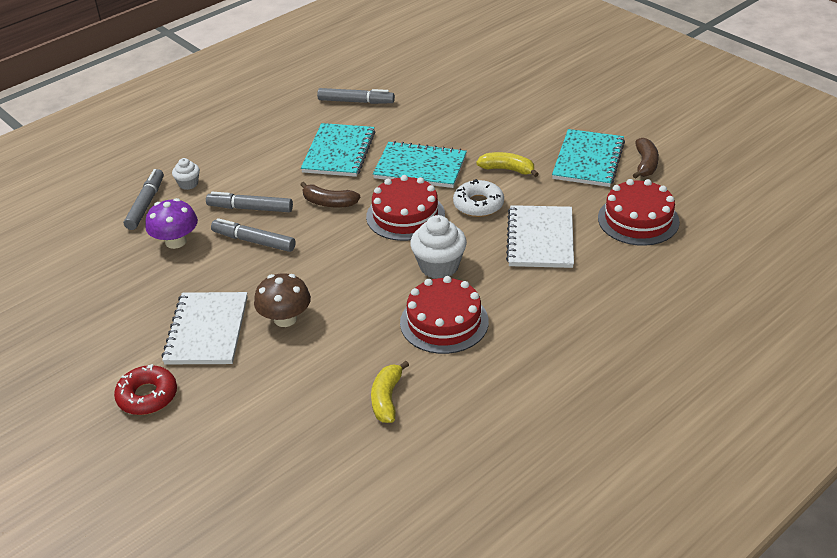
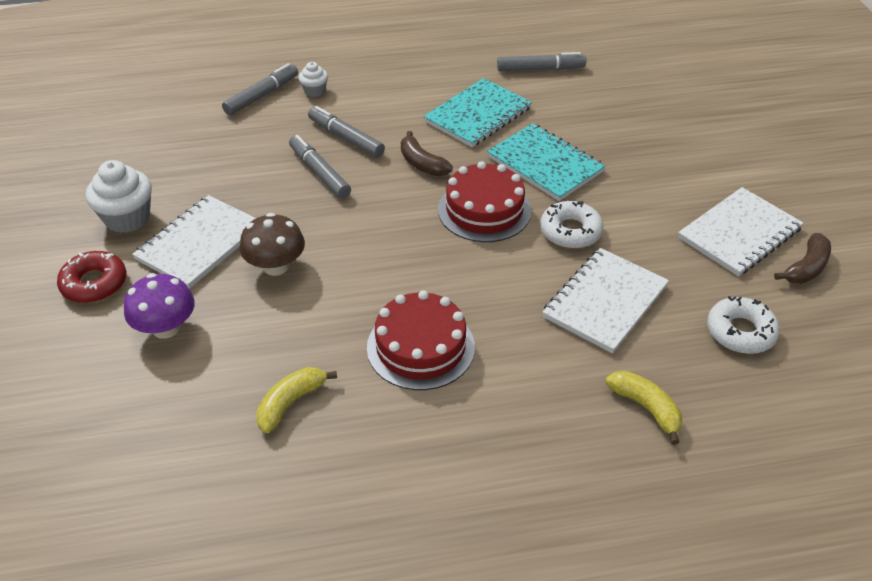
camera: 30 degrees right, 5 degrees up
purple mushroom [145,198,198,249] -> purple mushroom moved to [124,273,195,339]
grey marker [317,88,395,104] -> grey marker turned 45 degrees counterclockwise [497,52,586,71]
white cupcake [410,215,467,279] -> white cupcake moved to [86,160,152,233]
yellow banana [476,152,539,177] -> yellow banana moved to [605,371,682,445]
turquoise notebook [552,129,625,187] -> white notebook [678,187,803,276]
red cake [598,179,680,246] -> white donut [707,296,780,354]

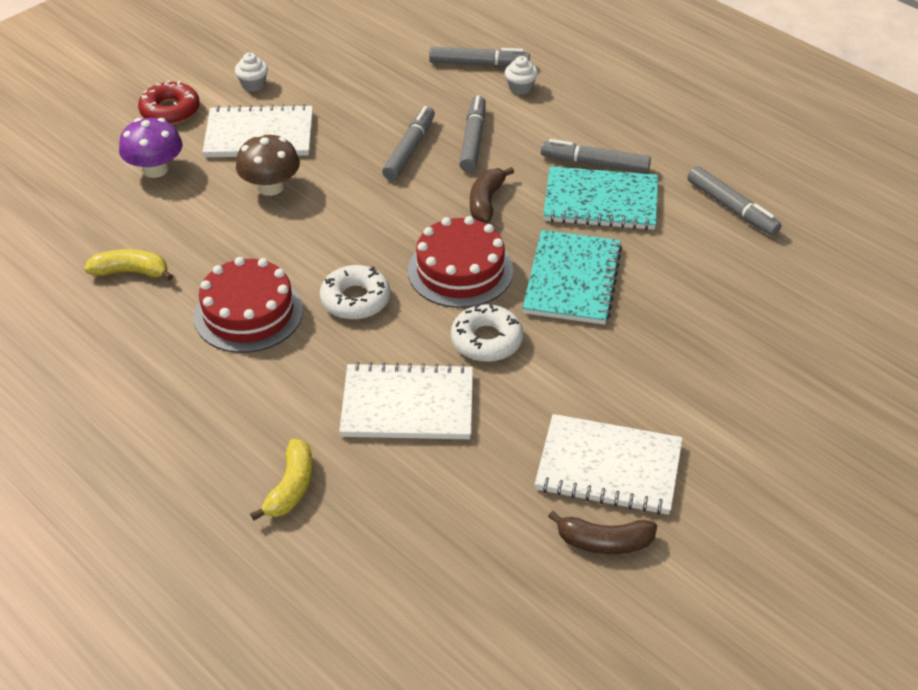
camera: 55 degrees right, 0 degrees up
white cupcake [86,160,152,233] -> white cupcake [235,53,268,92], size x0.55
white donut [707,296,780,354] -> white donut moved to [320,265,390,319]
none -> grey marker [541,139,651,173]

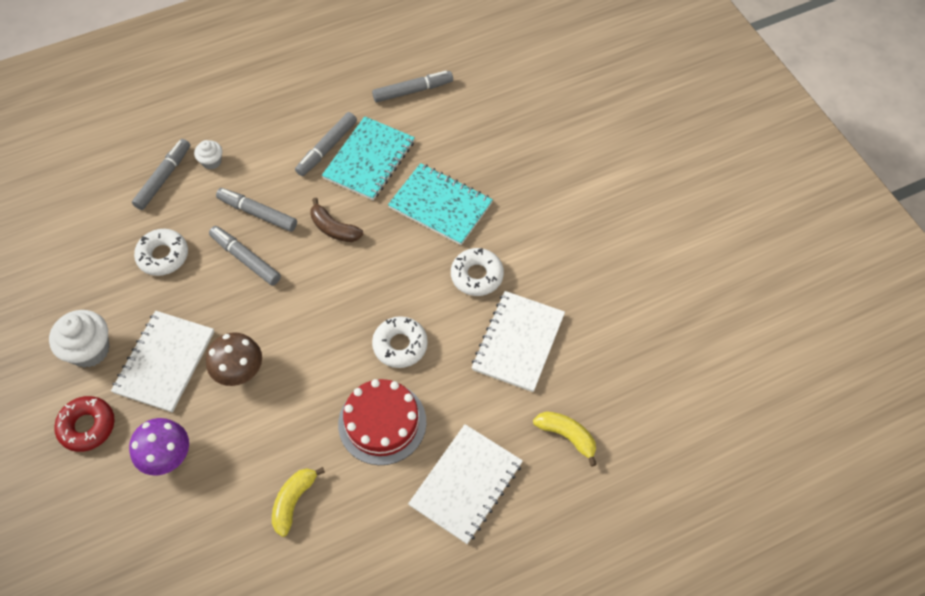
camera: 70 degrees left, 15 degrees up
white cupcake [235,53,268,92] -> white cupcake [49,310,109,368], size x1.82
red cake [408,216,513,308] -> none
white notebook [535,414,683,515] -> white notebook moved to [408,424,523,544]
brown banana [548,511,657,554] -> none
none -> white donut [134,229,188,276]

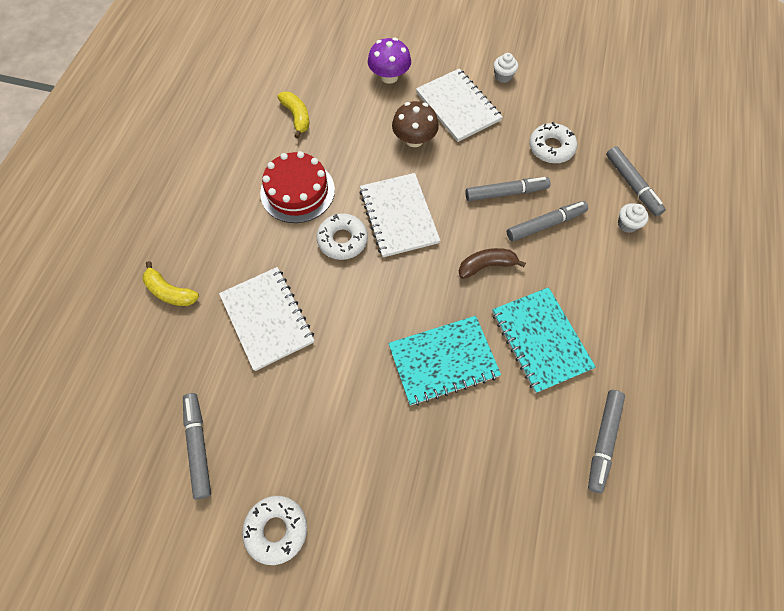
camera: 130 degrees right, 5 degrees up
white cupcake [49,310,109,368] -> white cupcake [494,53,518,83], size x0.55
red donut [54,396,115,452] -> none
grey marker [295,112,357,176] -> grey marker moved to [183,393,211,500]
white notebook [408,424,523,544] -> white notebook moved to [359,173,440,257]
white donut [451,248,504,296] -> white donut moved to [242,496,307,565]
yellow banana [533,411,597,467] -> yellow banana turned 45 degrees clockwise [142,261,199,306]

